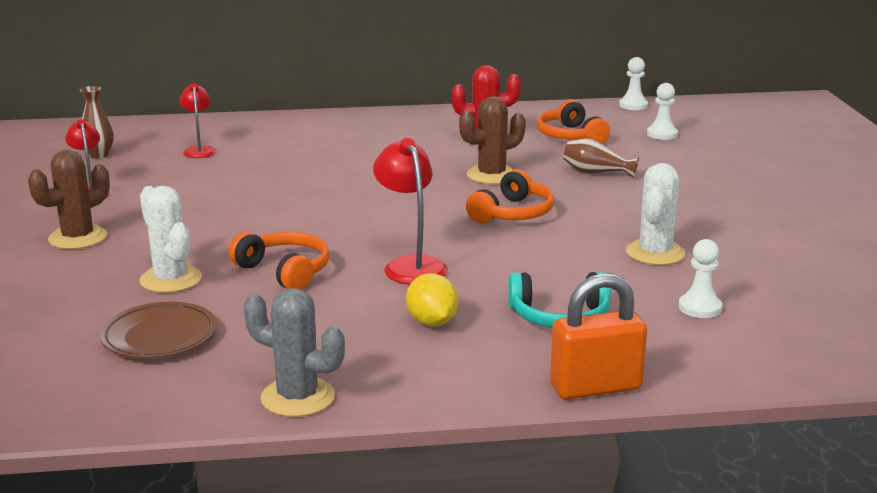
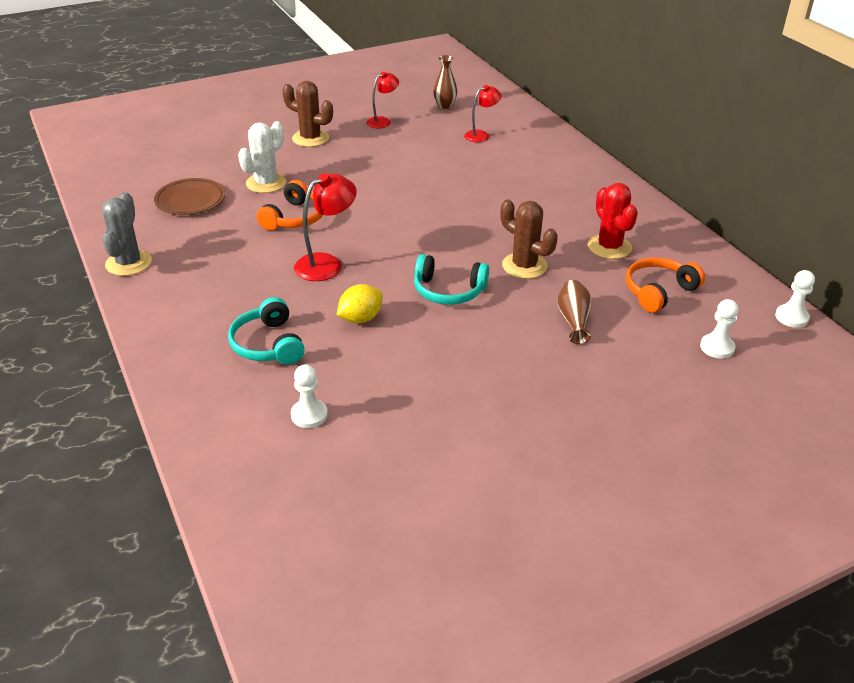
camera: 70 degrees right, 15 degrees up
yellow lemon [406,273,458,326] -> yellow lemon moved to [337,284,383,323]
orange headphones [466,169,554,223] -> turquoise headphones [414,254,489,305]
orange padlock [550,273,647,400] -> none
white cactus [626,163,685,265] -> none

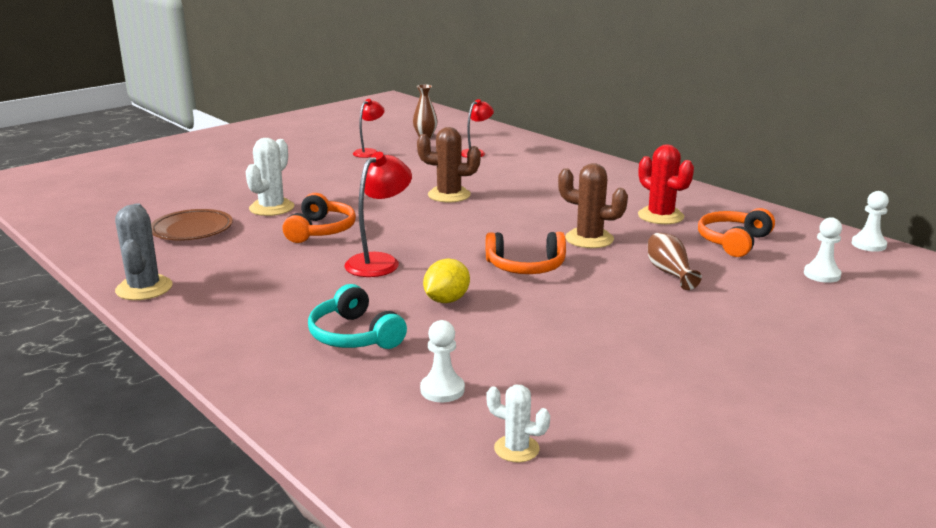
camera: 15 degrees left, 15 degrees down
brown cactus [282,81,333,147] -> brown cactus moved to [417,127,481,203]
turquoise headphones [414,254,489,305] -> orange headphones [486,232,566,274]
none -> white cactus [486,385,550,462]

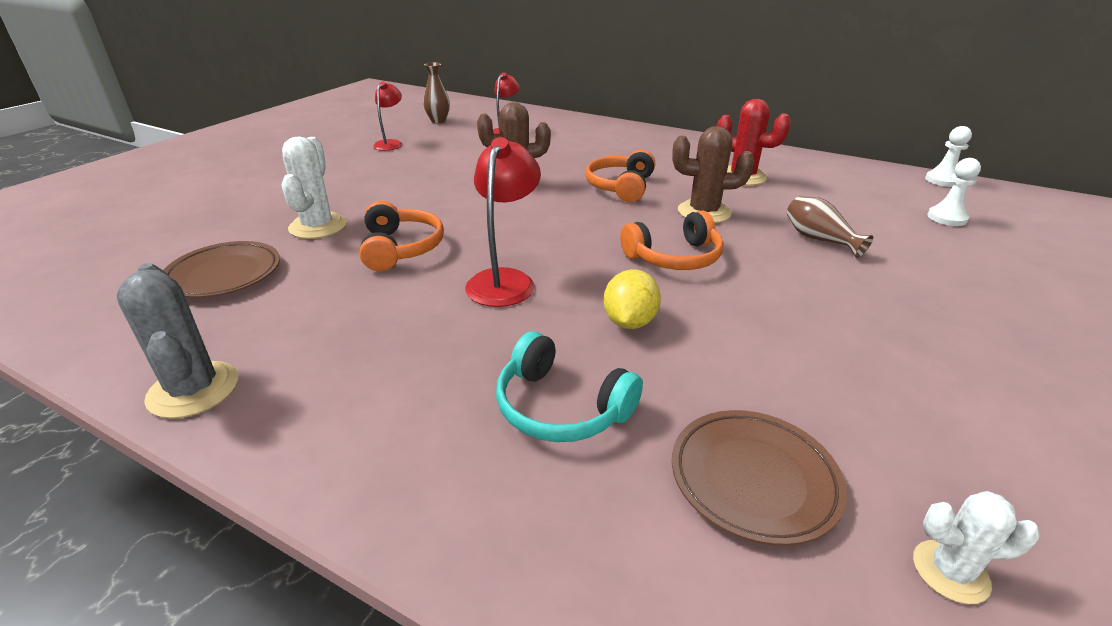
camera: 20 degrees left, 10 degrees up
white pawn [420,320,465,402] -> brown plate [672,410,847,546]
orange headphones [698,208,775,257] -> orange headphones moved to [585,150,655,202]

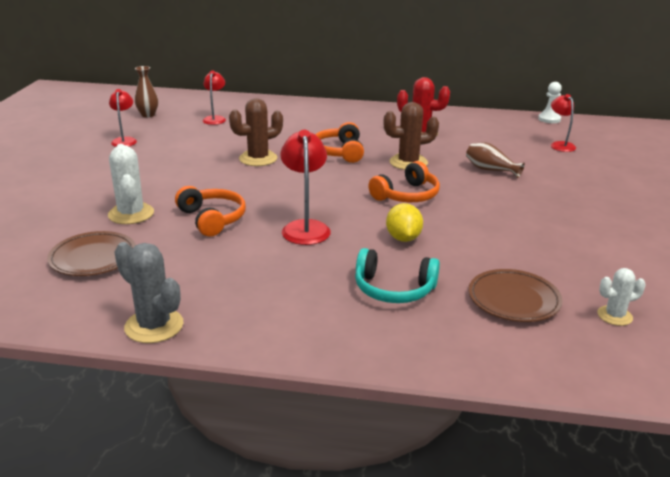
camera: 20 degrees left, 5 degrees down
white pawn [927,158,981,226] -> red lamp [551,94,576,152]

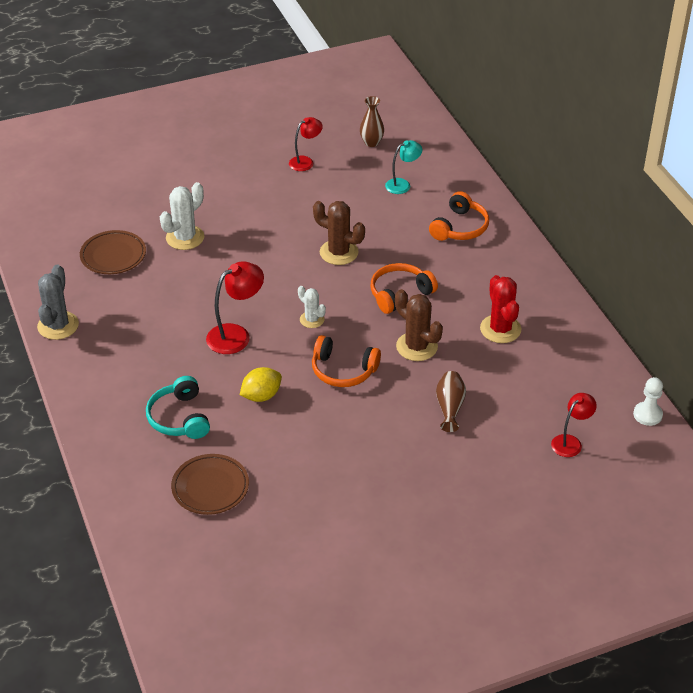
camera: 60 degrees right, 15 degrees up
orange headphones [175,186,246,237] -> orange headphones moved to [429,191,489,241]
red lamp [203,71,226,125] -> turquoise lamp [385,140,422,194]
white cactus [597,268,646,326] -> white cactus moved to [298,286,326,328]

